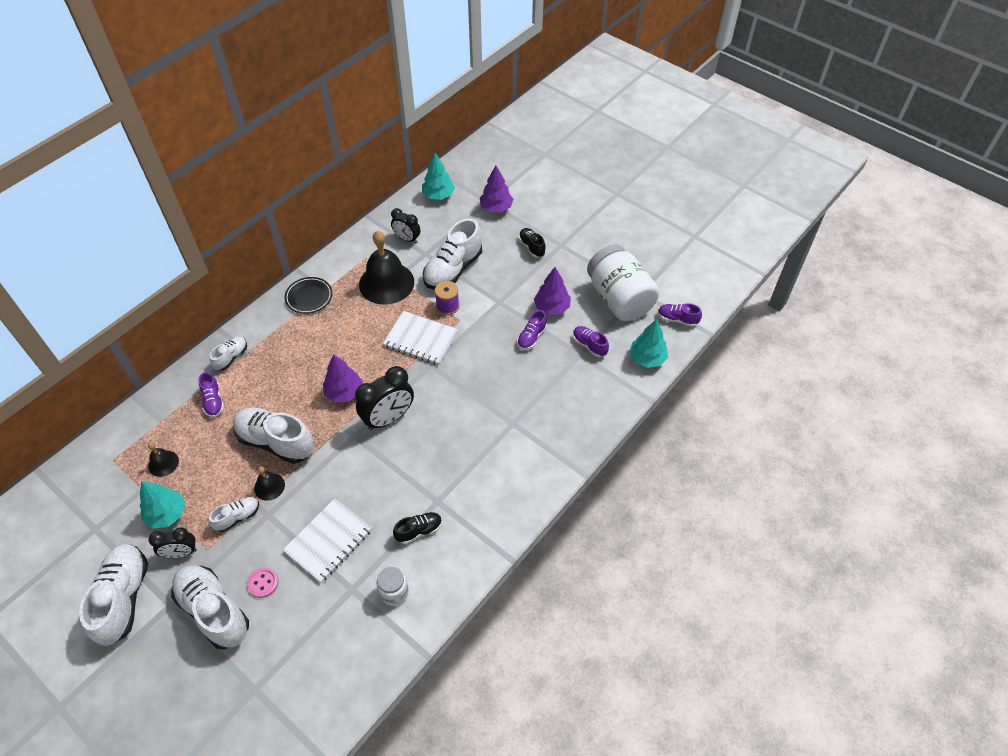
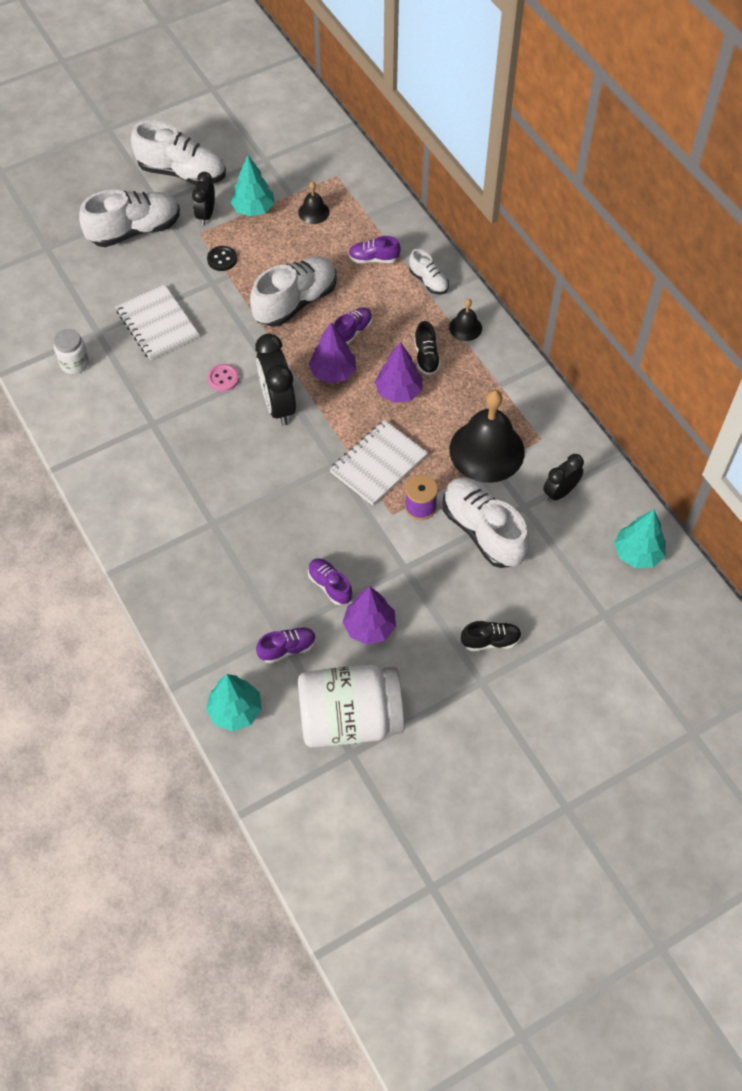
camera: 110 degrees right, 5 degrees up
white shoe [209,497,259,532] -> black button [207,246,237,271]
pink button [247,567,278,598] -> pink button moved to [208,364,239,392]
black bell [254,467,285,501] -> black bell moved to [449,299,482,341]
black plate [284,277,332,314] -> none
black shoe [393,512,442,544] -> black shoe moved to [414,321,441,375]
purple tree [480,166,513,212] -> purple tree moved to [375,342,423,403]
purple shoe [658,303,702,327] -> purple shoe moved to [334,307,373,345]

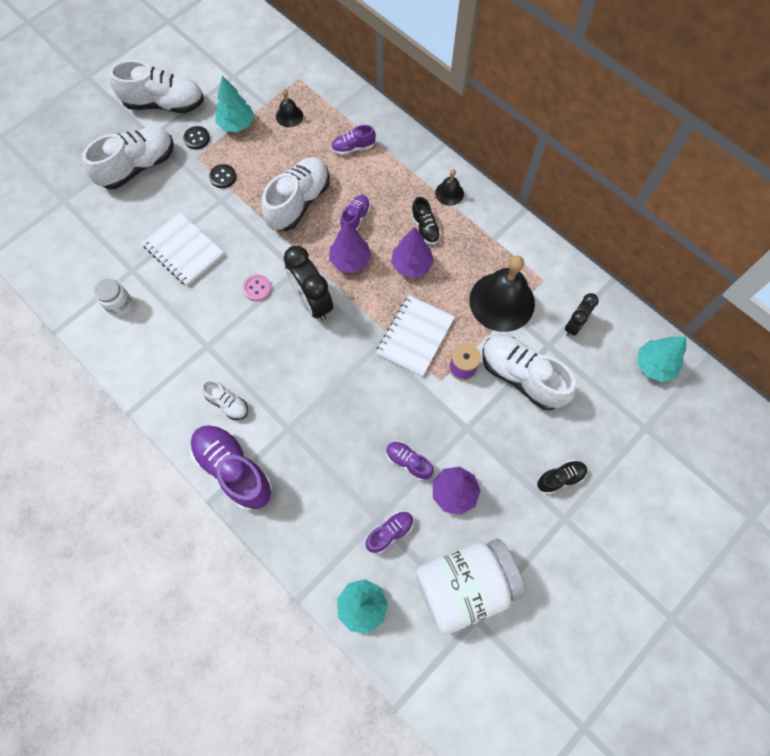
camera: 15 degrees left, 10 degrees up
black clock [192,172,215,225] -> black button [183,126,210,149]
white shoe [409,249,449,294] -> white shoe moved to [201,380,248,420]
none -> purple shoe [190,425,272,510]

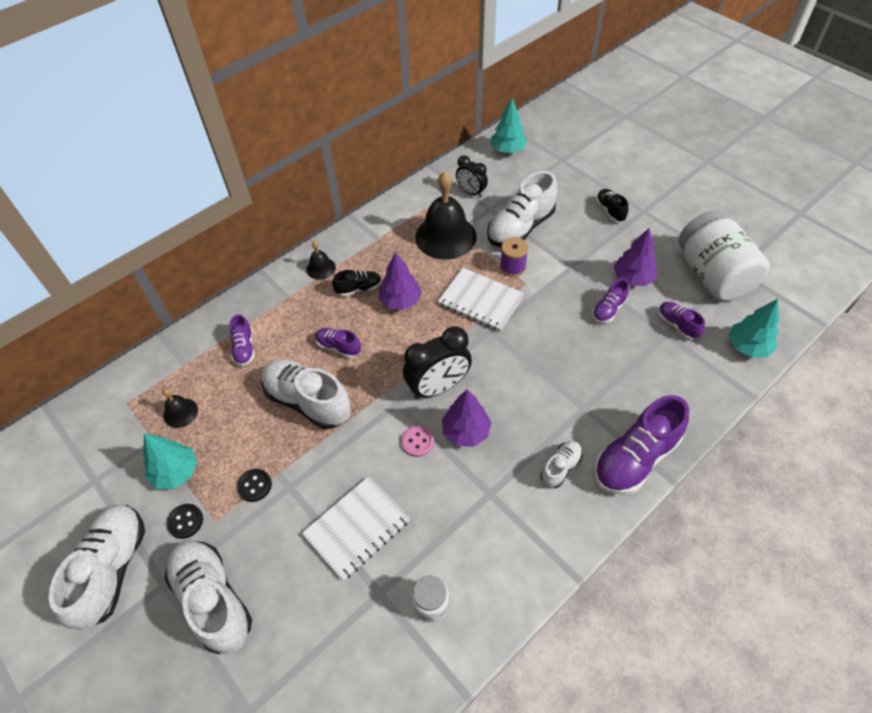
camera: 85 degrees left, 15 degrees down
purple tree [329,222,372,273] -> purple tree moved to [442,389,492,447]

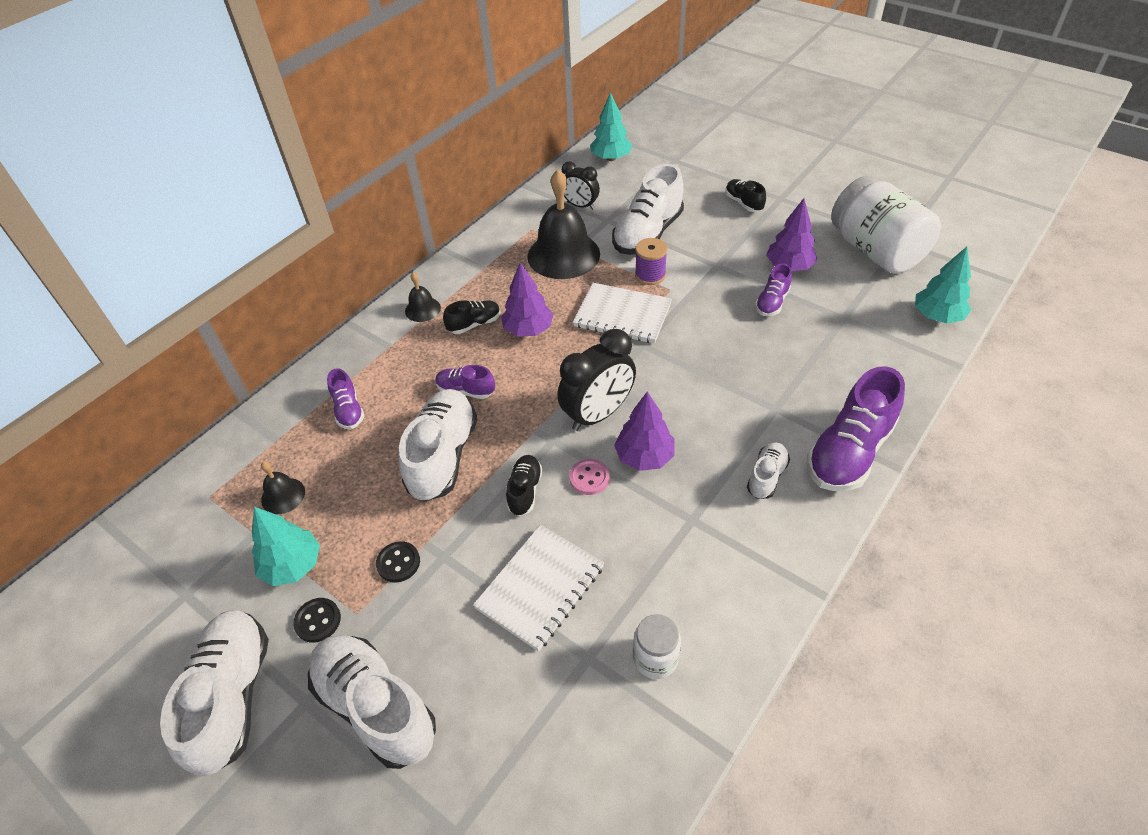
camera: 10 degrees left, 5 degrees down
white shoe [261,359,351,429] -> white shoe turned 75 degrees clockwise [399,389,477,502]
purple shoe [658,302,705,340] -> none
none -> black shoe [506,455,543,516]

